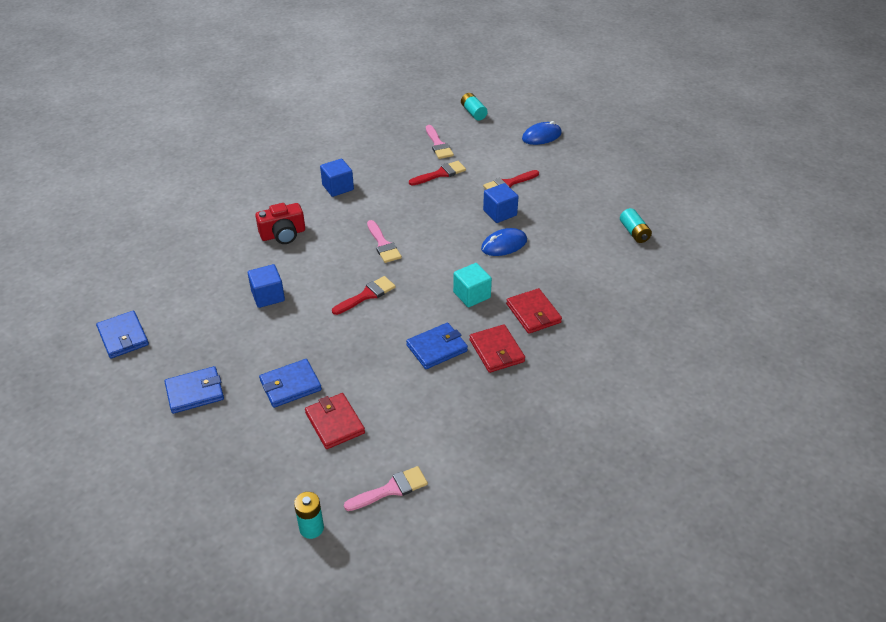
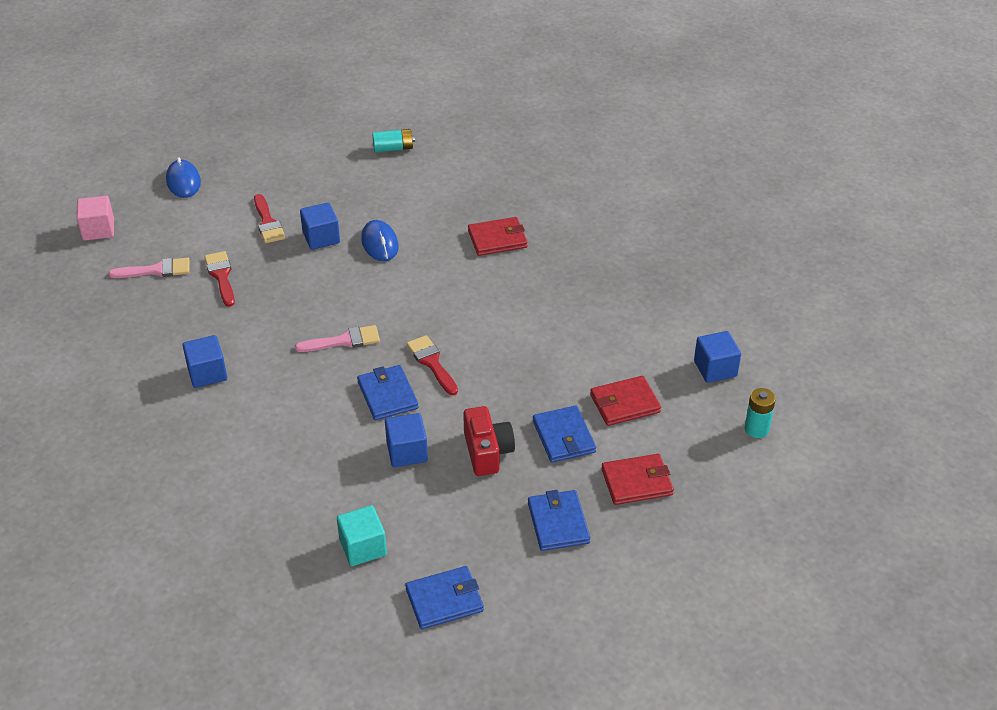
camera: 80 degrees left, 0 degrees up
red camera [255,203,305,244] -> red camera moved to [463,406,515,476]
pink brush [344,466,428,511] -> blue cube [694,331,741,383]
blue wallet [406,323,468,369] -> blue wallet moved to [357,365,418,420]
turquoise cube [453,263,492,307] -> turquoise cube moved to [337,505,387,566]
turquoise battery [461,93,488,121] -> pink cube [76,196,114,241]
red wallet [469,324,525,373] -> red wallet moved to [601,454,674,505]

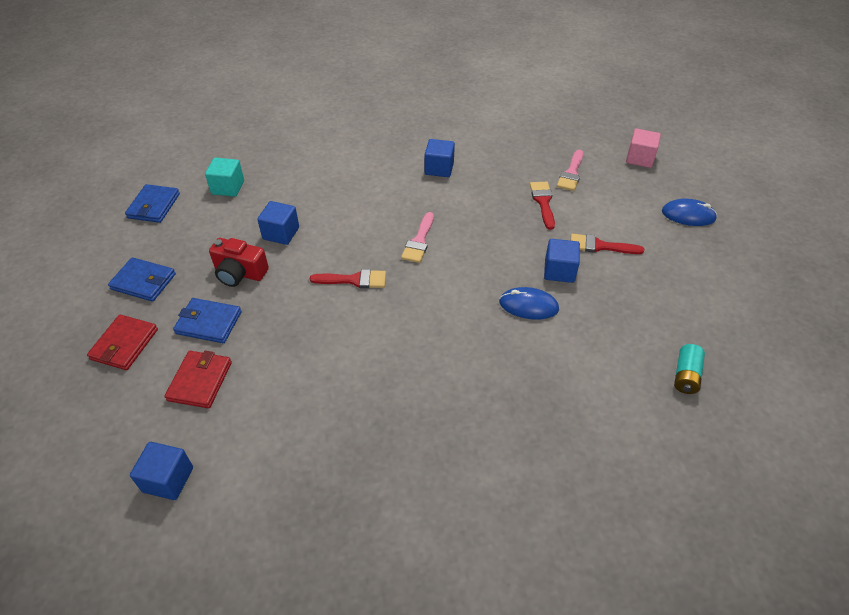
camera: 120 degrees right, 5 degrees up
red brush [204,251,235,307] -> red brush turned 105 degrees counterclockwise [530,182,555,230]
blue wallet [357,365,418,420] -> none
red wallet [468,217,527,256] -> none
turquoise battery [745,388,776,438] -> none

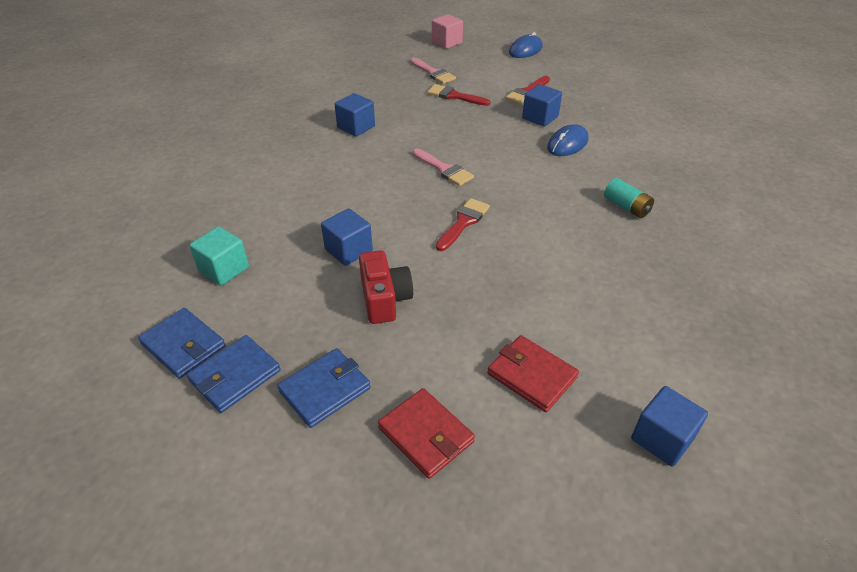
camera: 60 degrees left, 5 degrees down
blue wallet [173,298,241,343] -> blue wallet moved to [187,335,281,413]
red camera [209,238,269,287] -> red camera turned 60 degrees counterclockwise [359,250,413,324]
turquoise battery [674,344,705,394] -> turquoise battery moved to [604,178,654,218]

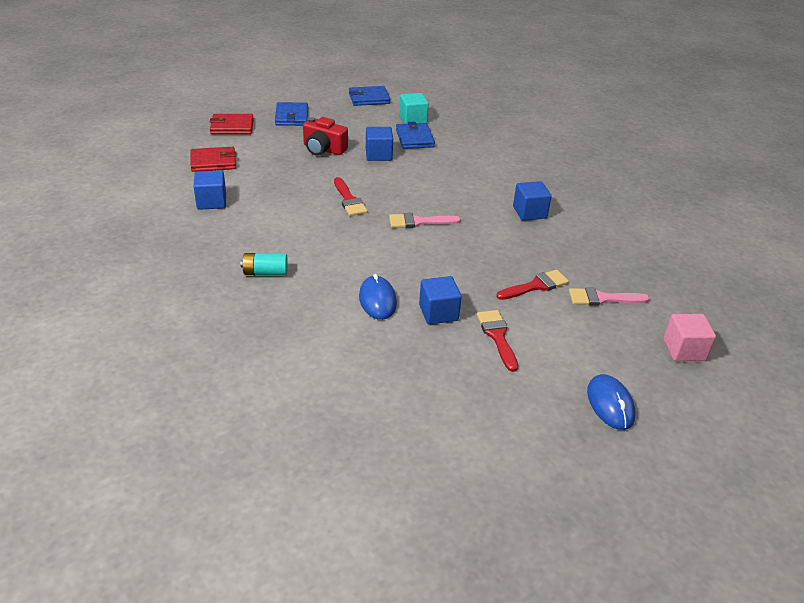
camera: 125 degrees right, 5 degrees down
blue wallet [187,335,281,413] -> blue wallet moved to [396,122,435,149]
blue cube [631,386,708,467] -> blue cube moved to [194,170,226,210]

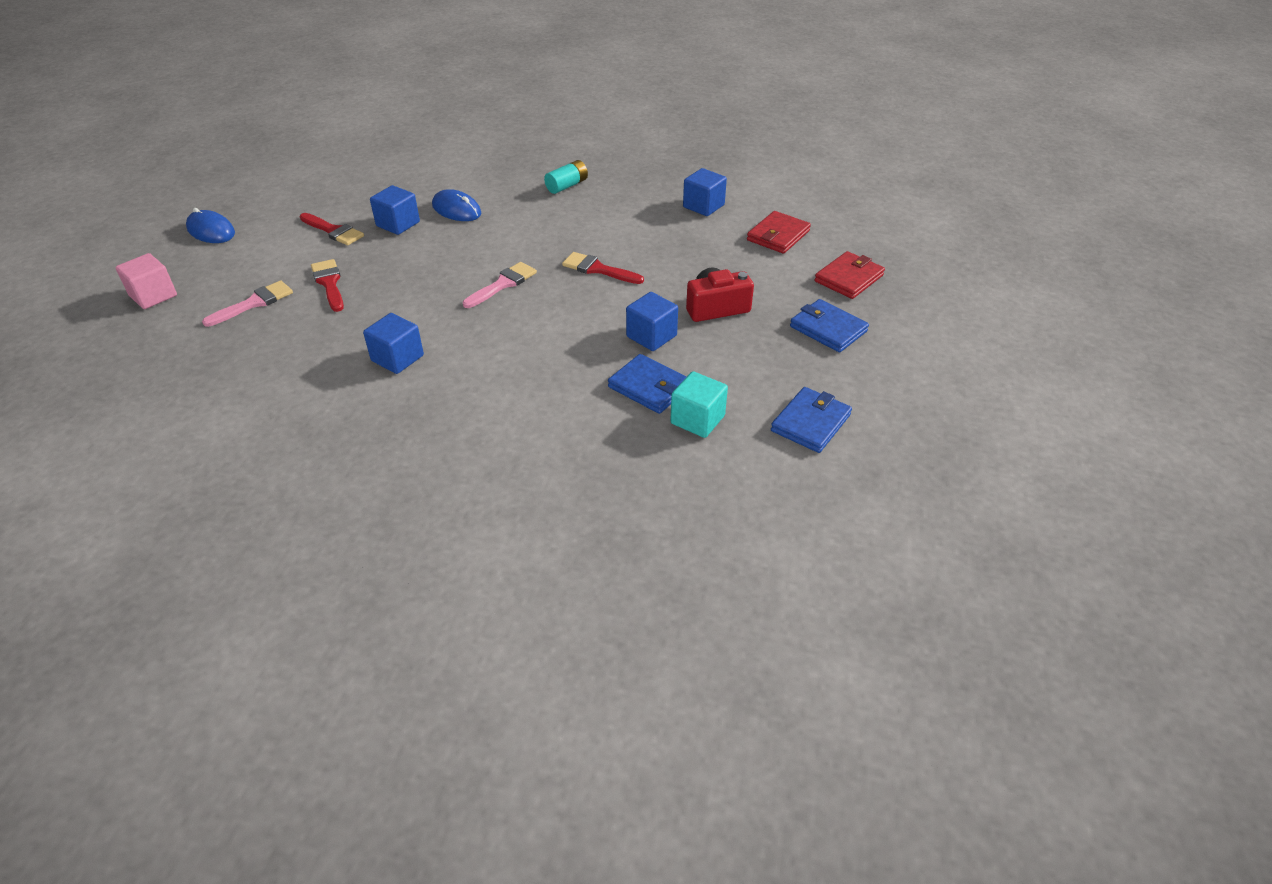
camera: 140 degrees right, 5 degrees up
red brush [496,270,569,300] -> red brush turned 135 degrees clockwise [311,259,344,312]

